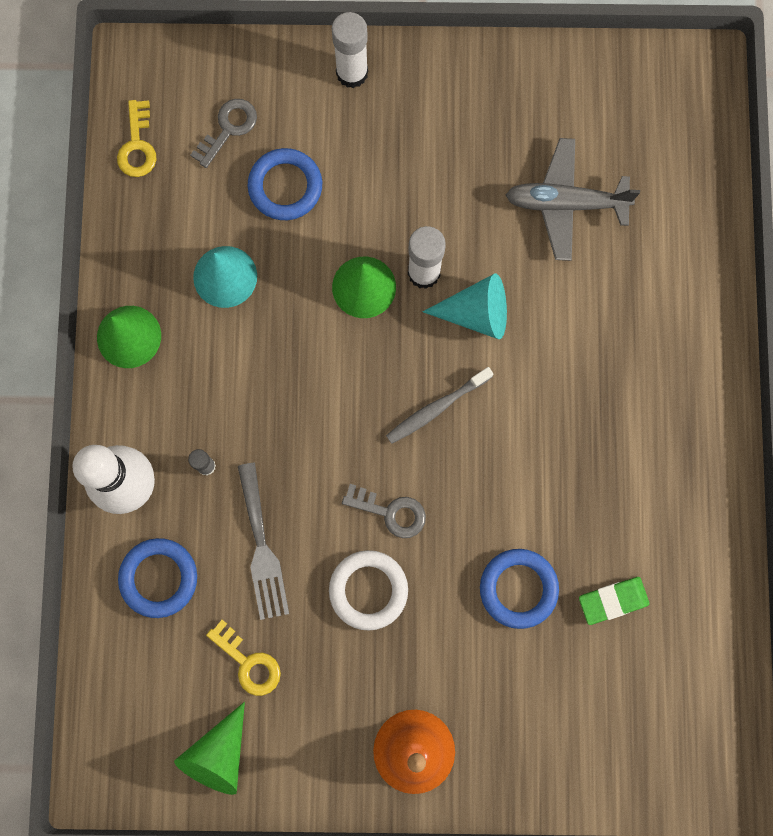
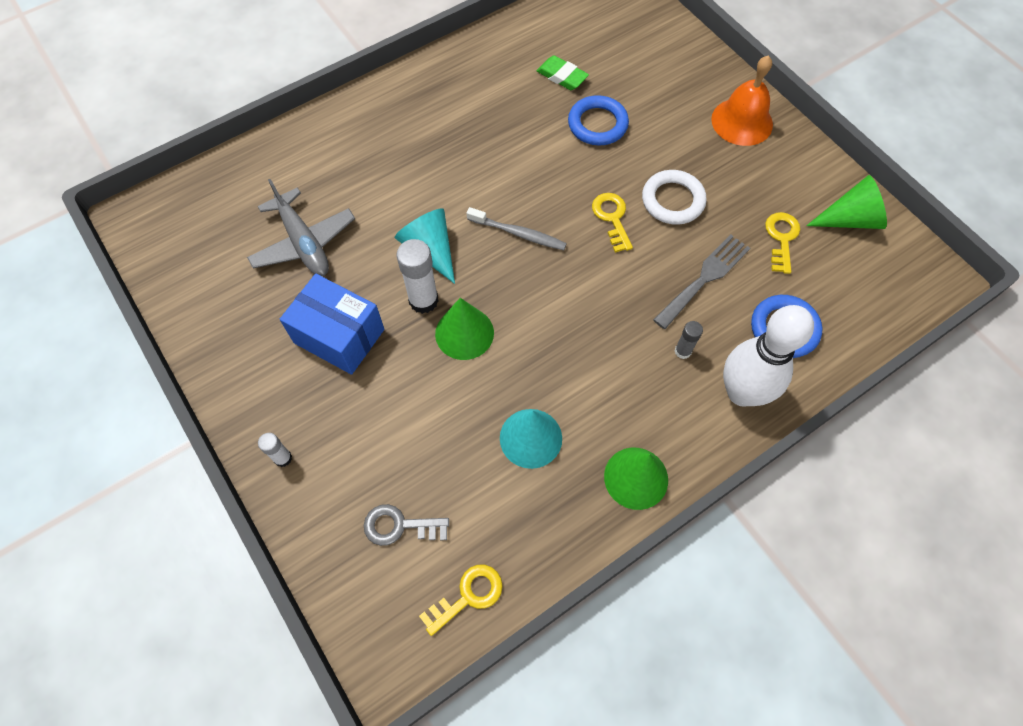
camera: 125 degrees left, 15 degrees down
blue ring [248,148,322,220] -> none
white glue stick [332,12,368,88] -> white glue stick [258,433,292,467], size x0.55
grey key [342,484,426,538] -> yellow key [592,193,633,253]
none -> blue box [280,274,384,375]

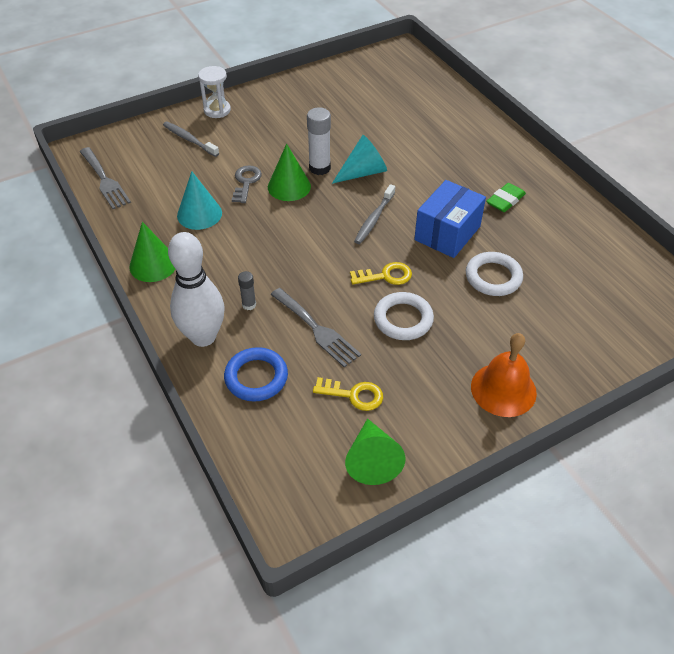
camera: 95 degrees right, 15 degrees down
grey plane [247,179,355,276] -> none
white glue stick [258,433,292,467] -> white hourglass [198,66,231,118]
blue box [280,274,384,375] -> blue box moved to [414,180,486,258]
grey key [364,504,449,546] -> grey key moved to [232,165,262,203]
yellow key [419,565,503,636] -> grey fork [80,147,131,209]
green eraser [536,55,589,90] -> green eraser moved to [486,183,526,212]
blue ring [568,95,629,146] -> white ring [466,252,523,296]
none -> grey toothbrush [163,122,219,157]

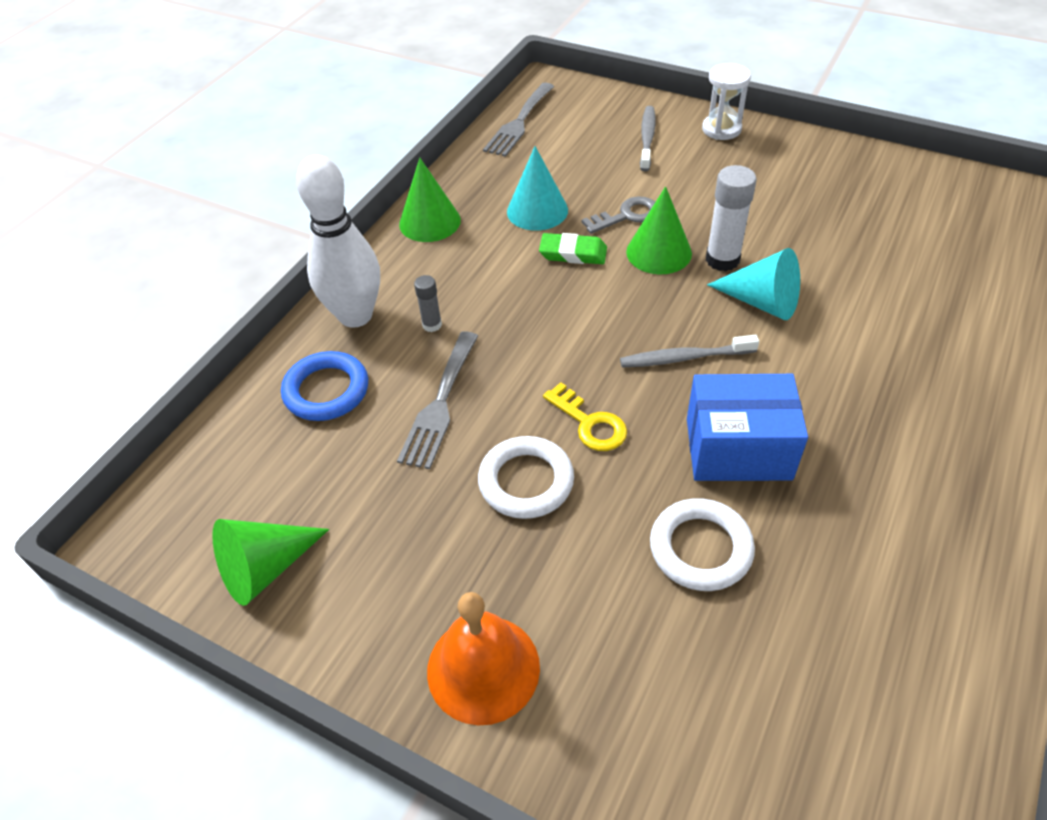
camera: 60 degrees right, 0 degrees up
yellow key [313,377,383,411] -> none
green eraser [486,183,526,212] -> green eraser moved to [539,233,607,264]

